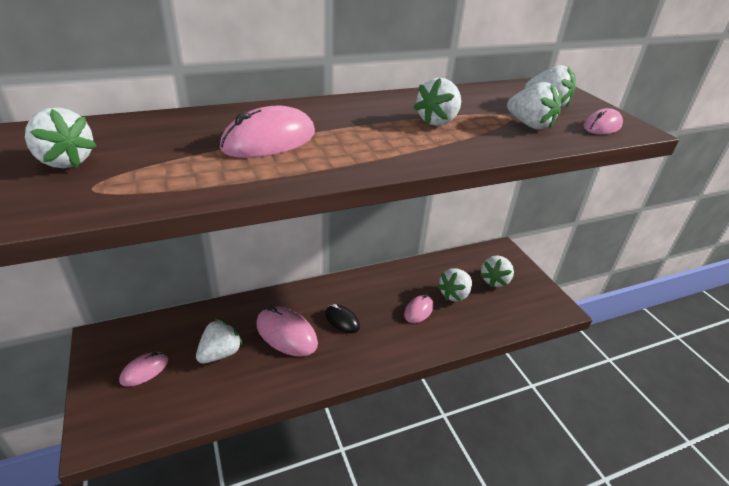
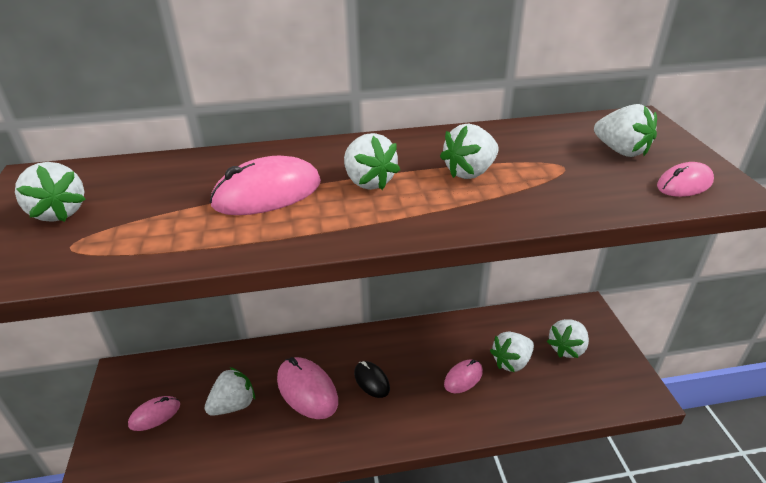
camera: 15 degrees right, 0 degrees up
white strawberry [507,82,561,130] -> white strawberry moved to [344,133,400,190]

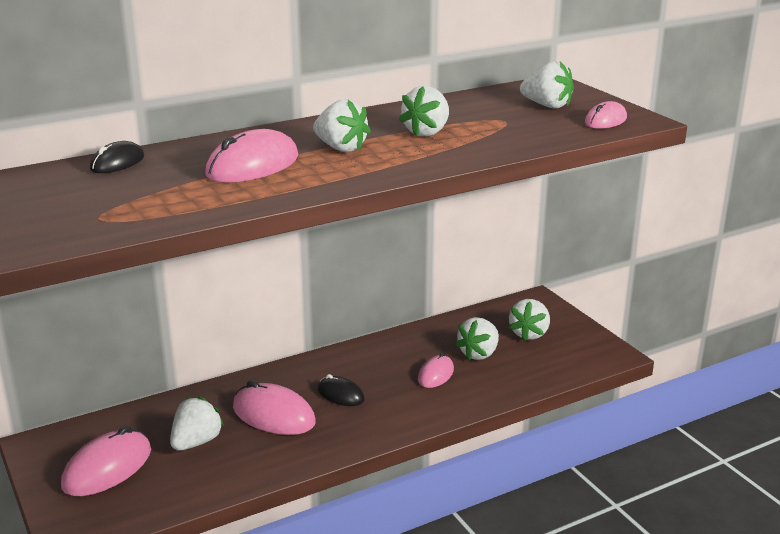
camera: 20 degrees left, 10 degrees down
white strawberry [15,162,85,222] -> none
pink mouse [128,396,180,431] -> pink mouse [61,426,151,496], size x1.68
none -> black mouse [90,141,144,173]

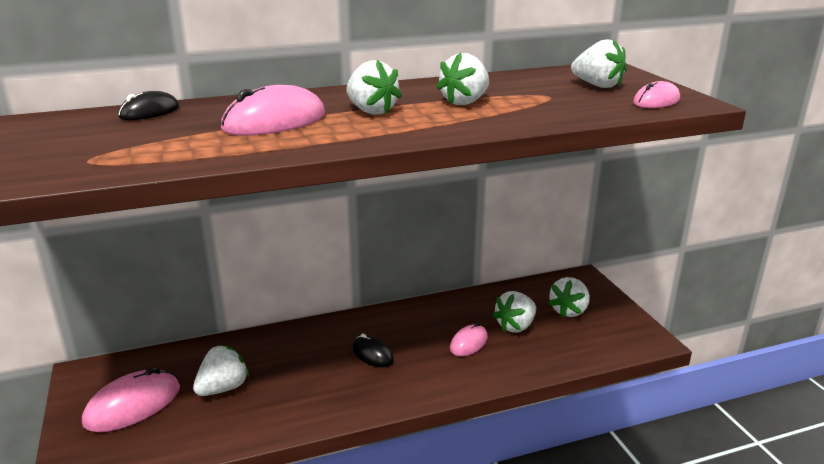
camera: 10 degrees right, 0 degrees up
pink mouse [233,380,316,435] -> none

